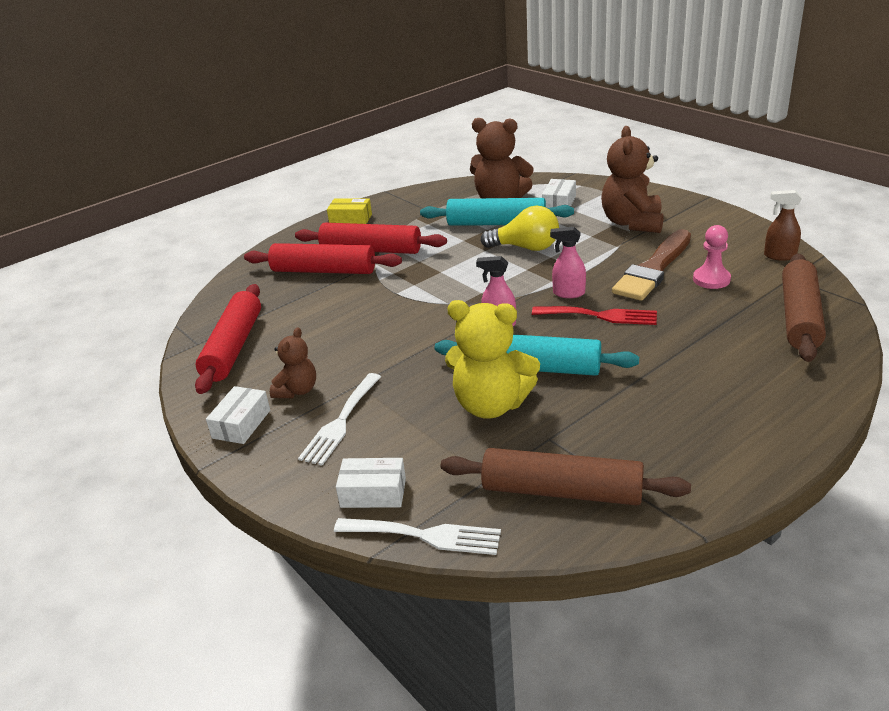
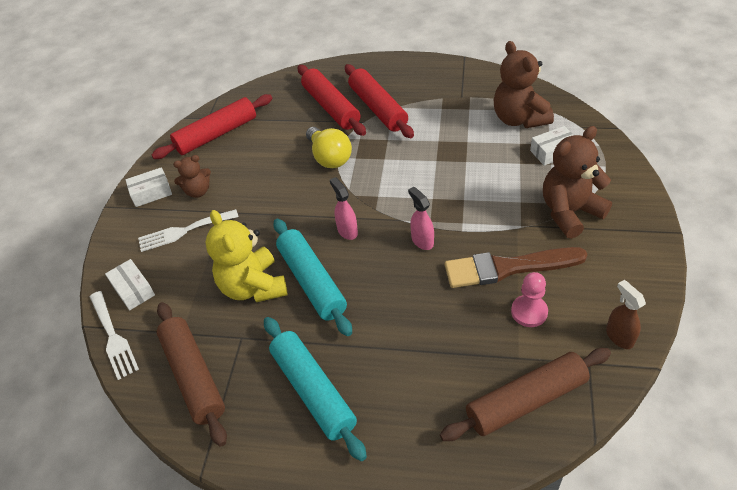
camera: 50 degrees right, 15 degrees up
yellow box [327,198,372,224] -> none
turquoise rolling pin [420,198,574,226] -> turquoise rolling pin moved to [264,317,367,461]
yellow light bulb [481,206,559,251] -> yellow light bulb moved to [306,127,352,168]
red fork [532,306,657,325] -> none

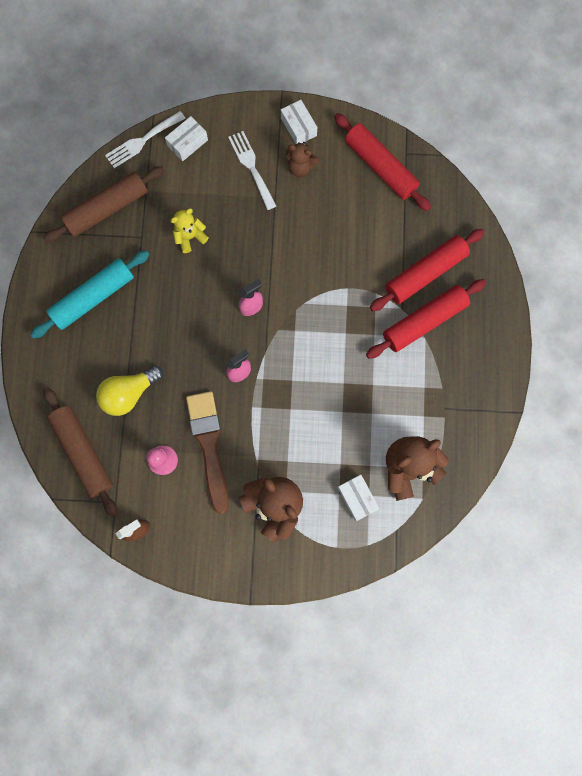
camera: 80 degrees right, 30 degrees up
brown teddy bear [173,155,211,198] -> brown teddy bear turned 45 degrees counterclockwise [286,142,319,177]
yellow teddy bear [205,210,288,302] -> yellow teddy bear [171,209,209,253], size x0.56
turquoise rolling pin [273,219,352,336] -> none
yellow light bulb [306,127,352,168] -> yellow light bulb moved to [96,366,163,416]

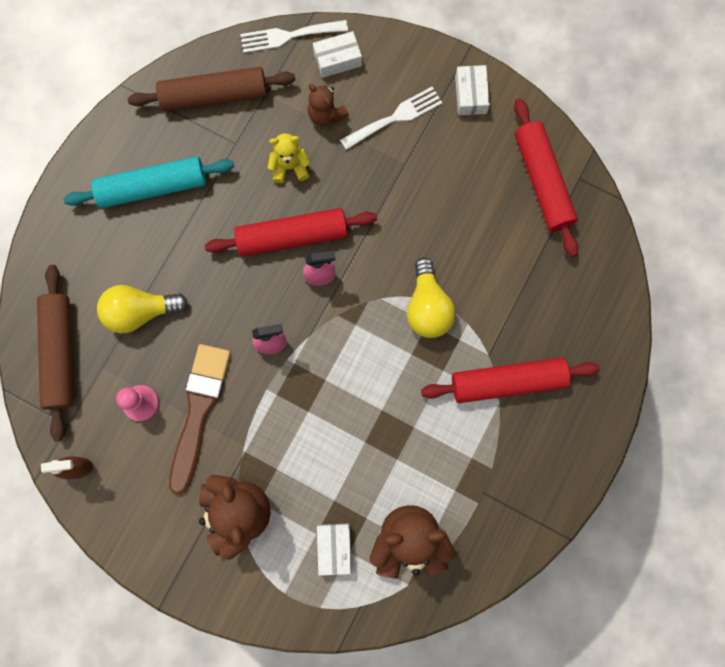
camera: 25 degrees right, 0 degrees up
white fork [228,131,276,210] -> white fork turned 60 degrees clockwise [340,87,443,150]
brown teddy bear [286,142,319,177] -> brown teddy bear moved to [308,84,349,126]
red rolling pin [370,229,484,311] -> red rolling pin moved to [205,208,377,257]
none -> yellow light bulb [407,257,456,338]

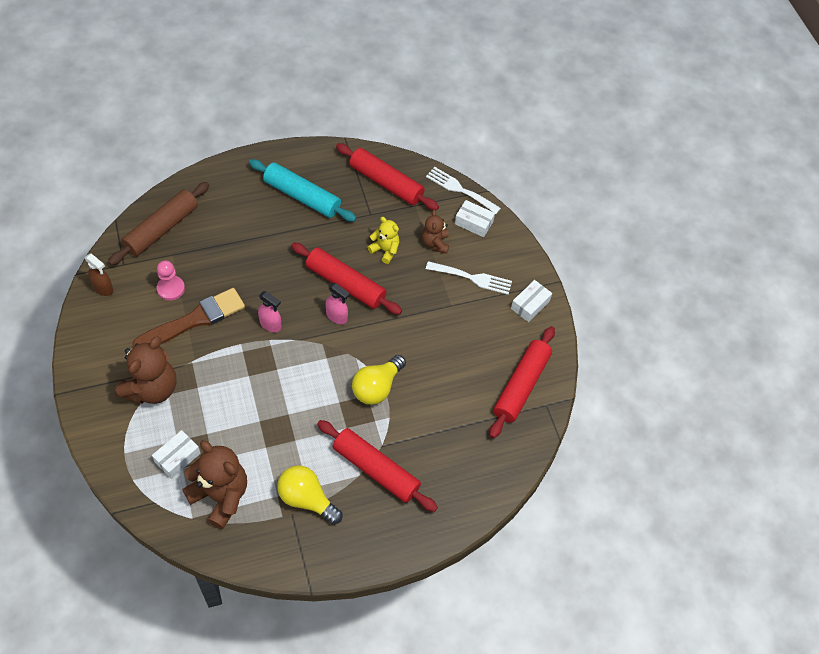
camera: 40 degrees right, 20 degrees down
yellow light bulb [97,285,188,333] -> yellow light bulb moved to [277,465,342,524]
brown rolling pin [128,67,296,111] -> red rolling pin [336,143,439,210]

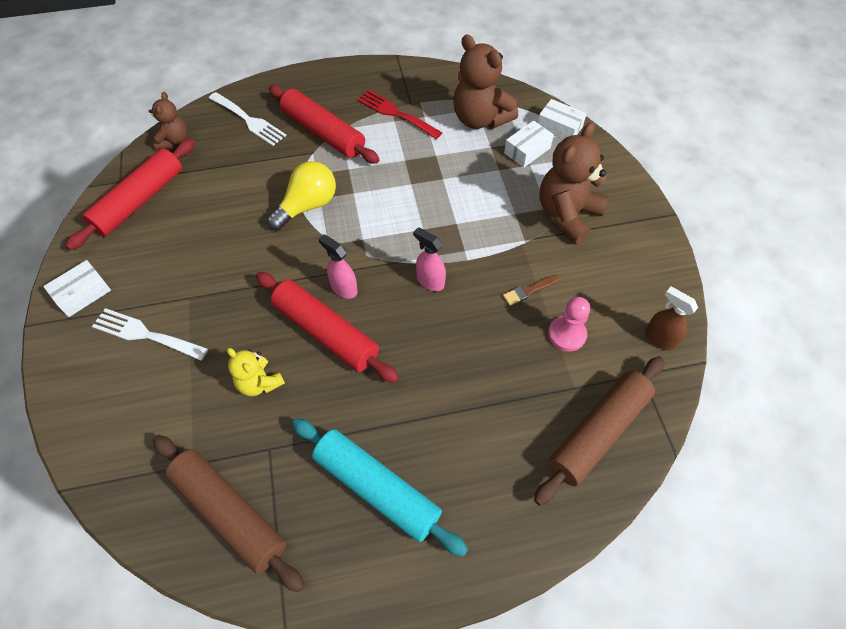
camera: 170 degrees left, 0 degrees up
brown brush [132,288,245,347] -> brown brush [503,275,559,306], size x0.41
yellow light bulb [277,465,342,524] -> red fork [357,89,443,139]
red rolling pin [336,143,439,210] -> brown rolling pin [153,435,305,593]
brown teddy bear [422,210,449,254] -> brown teddy bear moved to [149,92,188,150]
white fork [426,167,501,214] -> white fork moved to [209,92,286,146]
white box [455,200,495,237] -> white box moved to [538,99,587,140]

